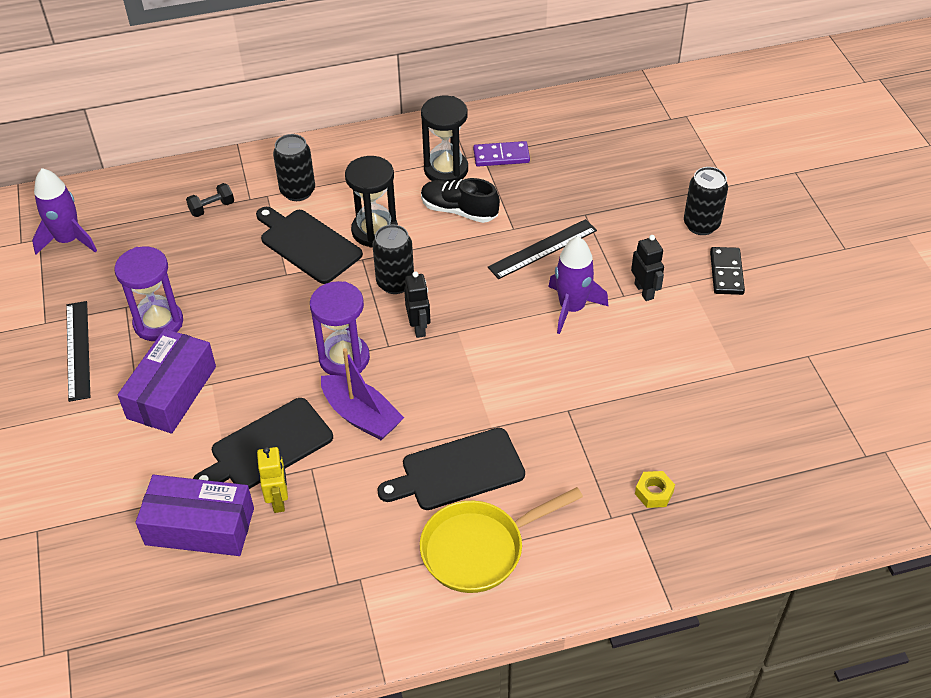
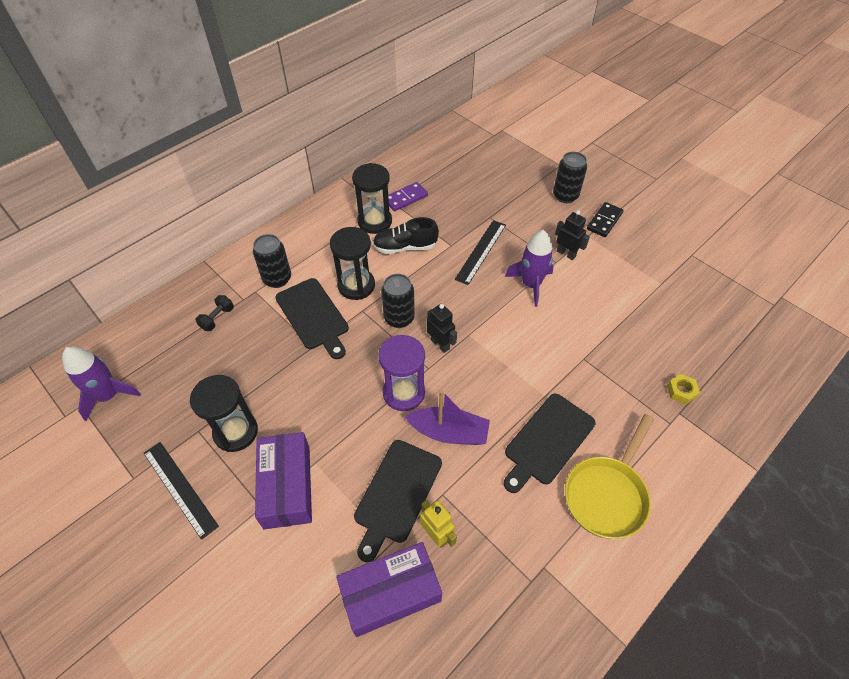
camera: 30 degrees left, 5 degrees up
purple hourglass [114,246,183,341] -> black hourglass [190,375,258,452]
black cutting board [256,207,363,284] -> black cutting board turned 135 degrees counterclockwise [275,278,349,359]
black domino [710,247,745,295] -> black domino turned 60 degrees clockwise [587,202,624,237]

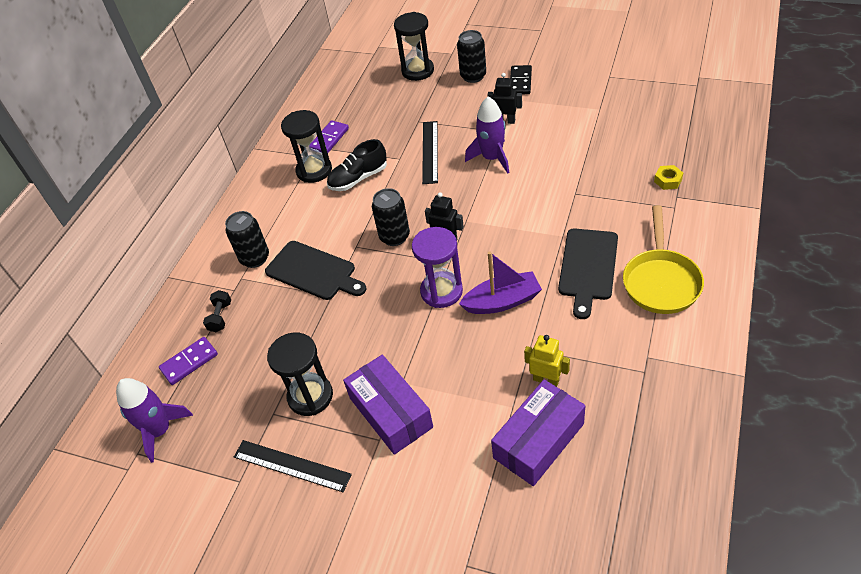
camera: 20 degrees left, 5 degrees down
black hourglass [330,227,375,300] -> black hourglass moved to [394,12,434,81]
black cutting board [354,440,442,562] -> none
none -> purple domino [159,337,218,385]

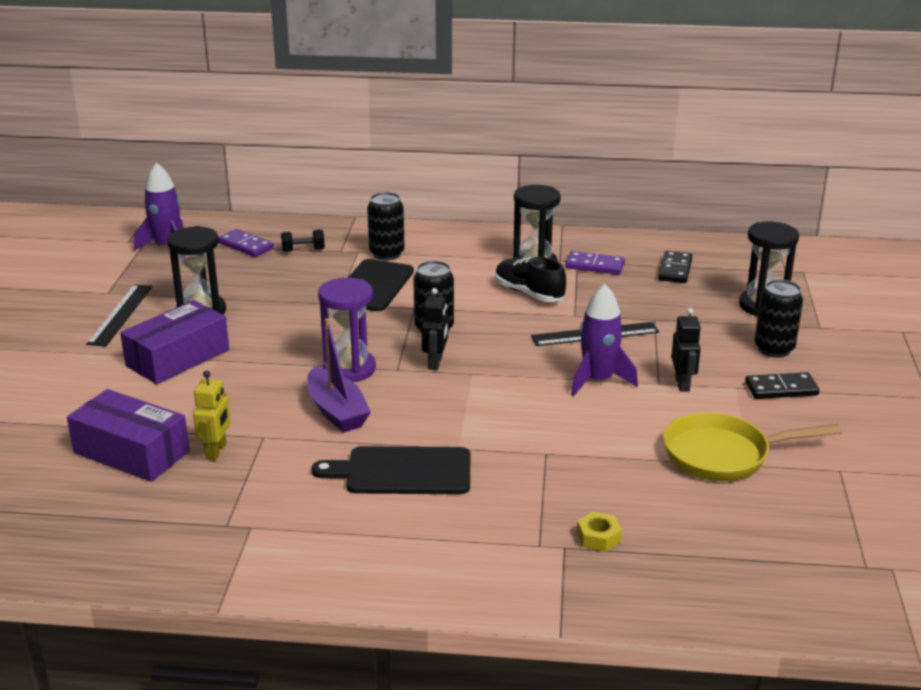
camera: 70 degrees right, 20 degrees down
yellow pan [623,205,704,314] -> yellow pan moved to [664,412,842,481]
none -> black domino [658,251,692,283]

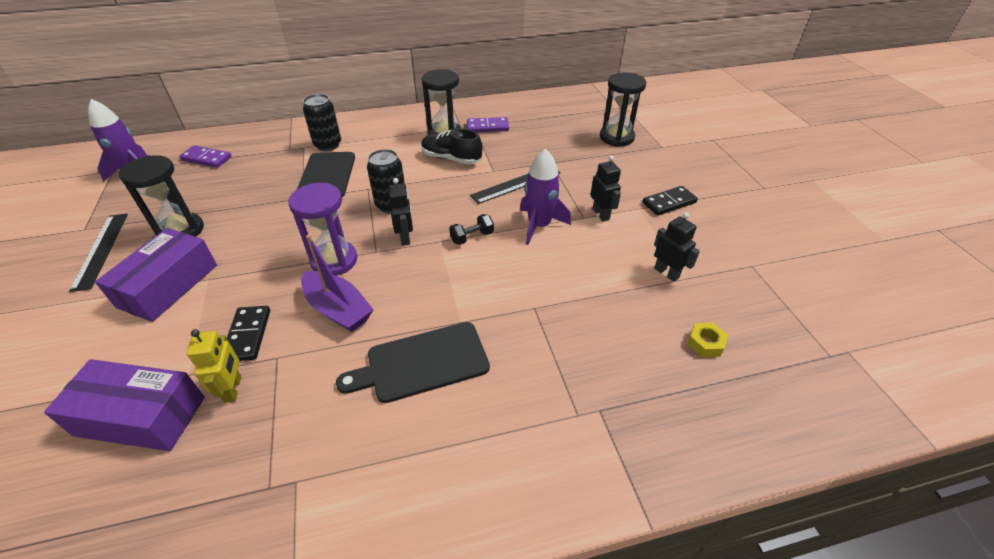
camera: 20 degrees left, 15 degrees up
black dumbbell [281,229,325,252] -> black dumbbell moved to [449,214,494,245]
yellow nut [577,512,622,552] -> yellow nut moved to [687,323,728,357]
black domino [658,251,692,283] -> black domino moved to [227,306,270,361]
yellow pan [664,412,842,481] -> black robot [654,212,700,282]
black can [754,279,803,358] -> none

